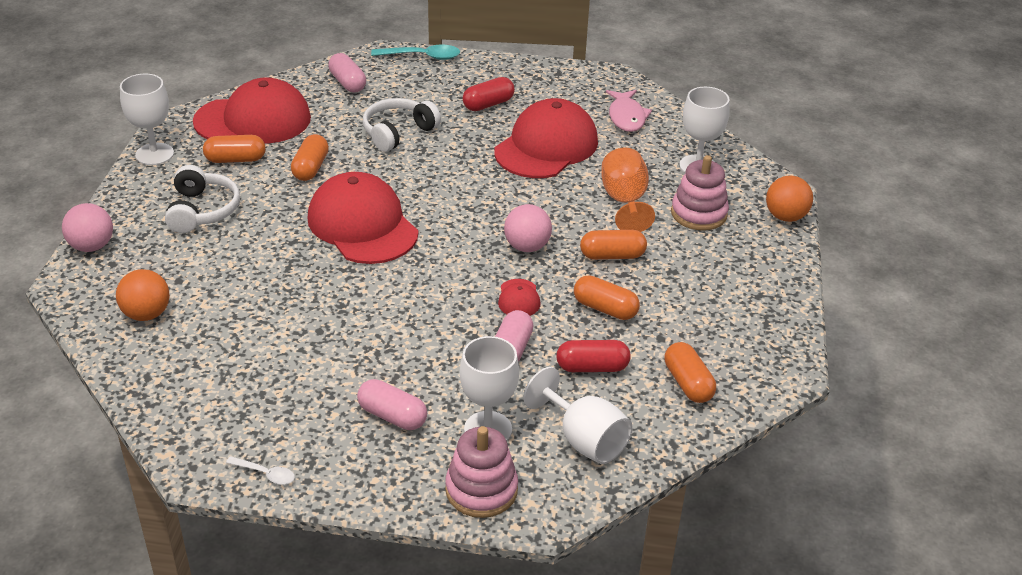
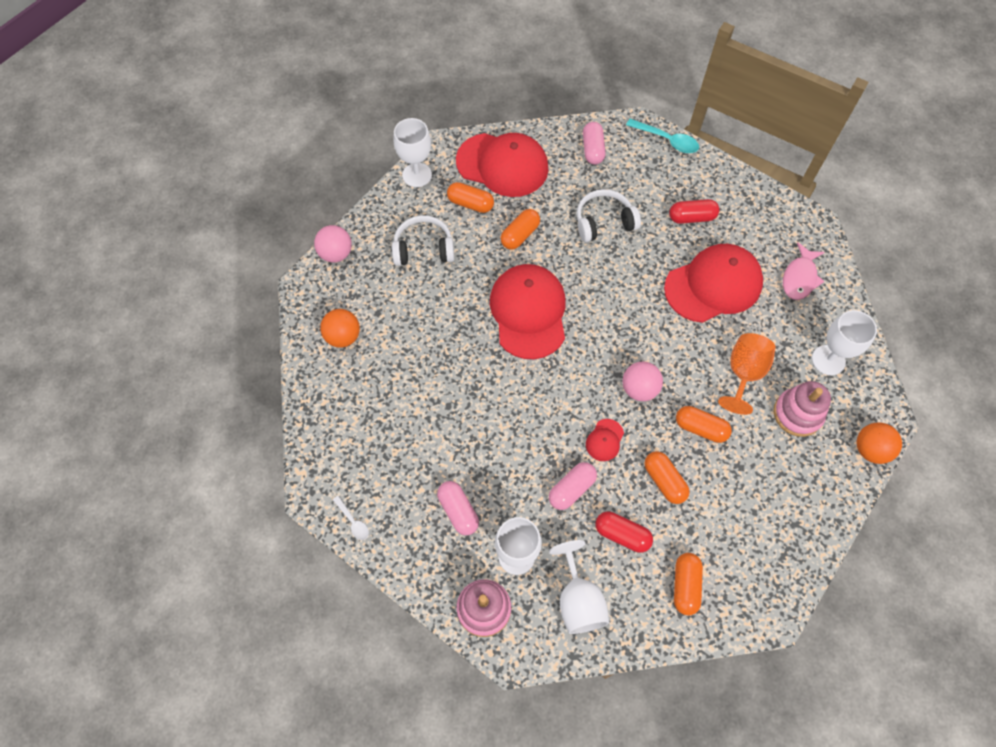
camera: 30 degrees right, 25 degrees up
white headphones [165,165,240,233] -> white headphones turned 120 degrees counterclockwise [392,215,454,266]

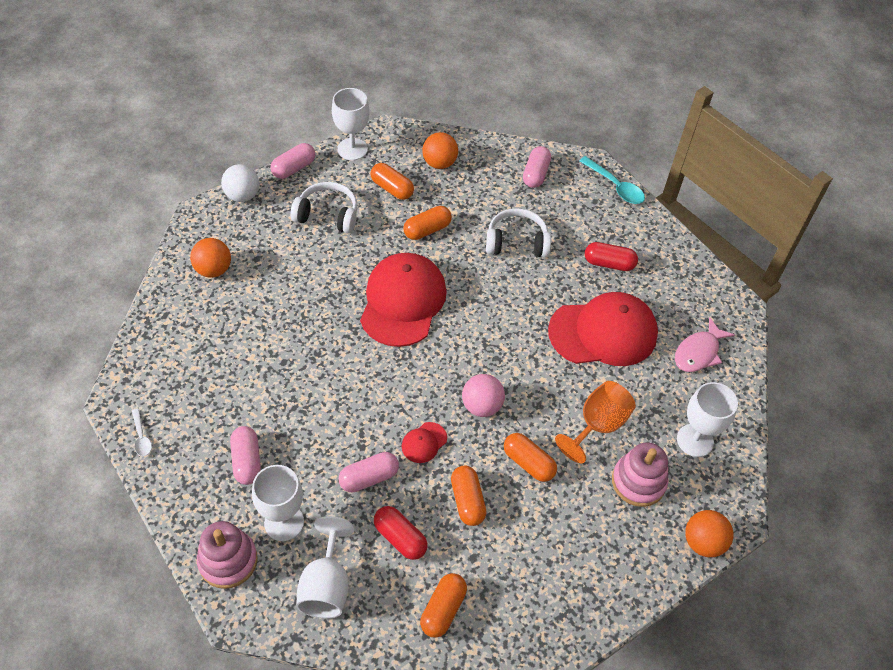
camera: 15 degrees right, 10 degrees down
pink ball [314,225,352,263] -> white ball [221,164,259,202]
red cap [456,133,549,197] -> orange ball [422,132,458,169]
none -> pink capsule [270,143,315,179]

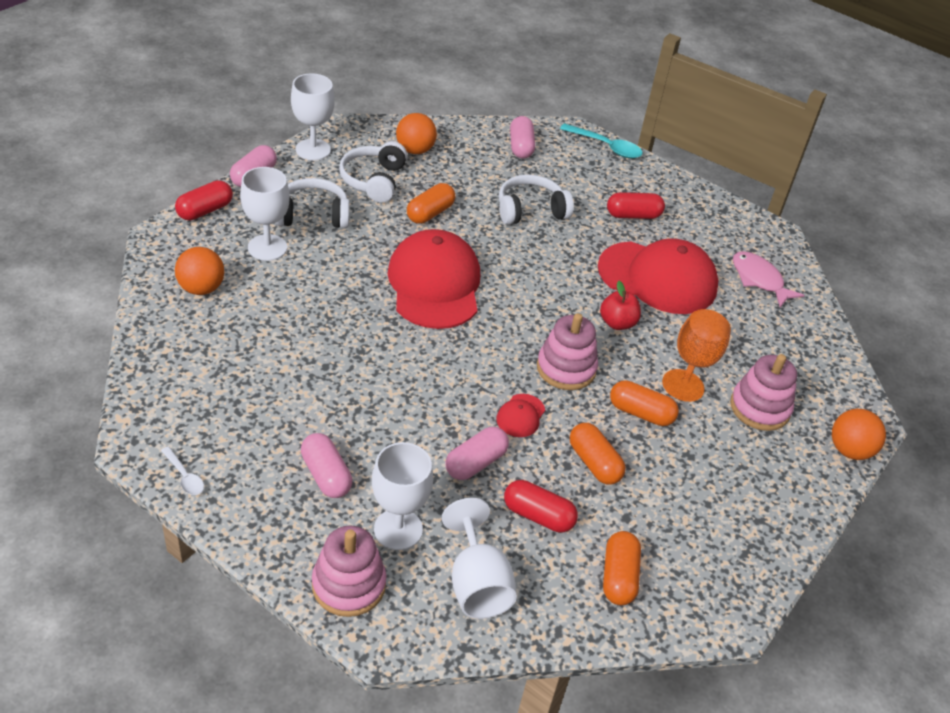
camera: 20 degrees left, 10 degrees down
white ball [221,164,259,202] -> red capsule [175,180,233,220]
orange capsule [371,163,414,200] -> white headphones [339,141,407,202]
pink ball [462,374,505,417] -> pink stacking toy [537,313,598,390]
red cap [548,292,658,366] -> red cap turned 45 degrees clockwise [598,238,718,314]
pink fish [675,317,735,372] -> pink fish turned 120 degrees clockwise [733,251,804,307]
white goblet [677,382,738,457] -> white goblet moved to [240,167,290,261]
none -> red apple [600,281,641,330]

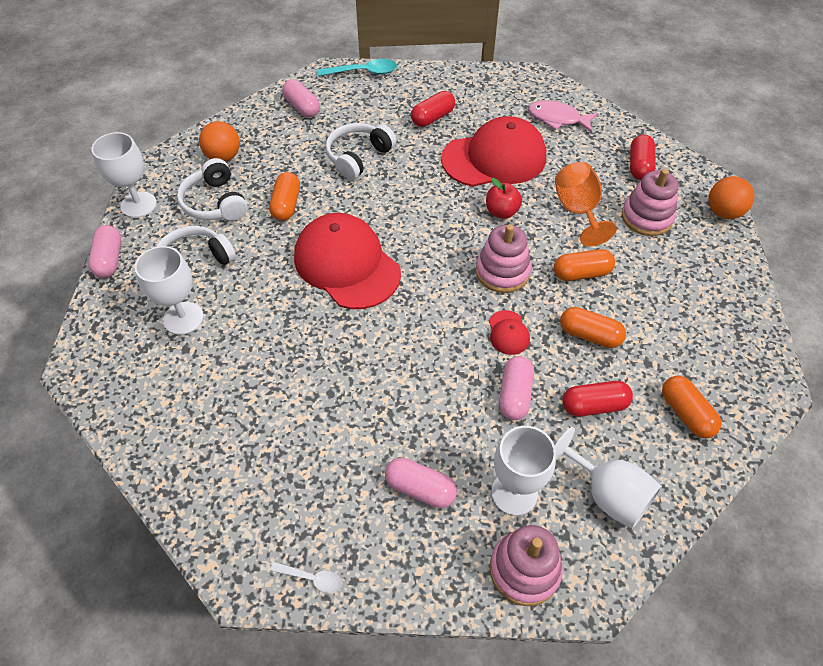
camera: 30 degrees left, 10 degrees up
red capsule [175,180,233,220] -> red capsule moved to [630,135,656,180]
orange ball [175,247,224,295] -> none

